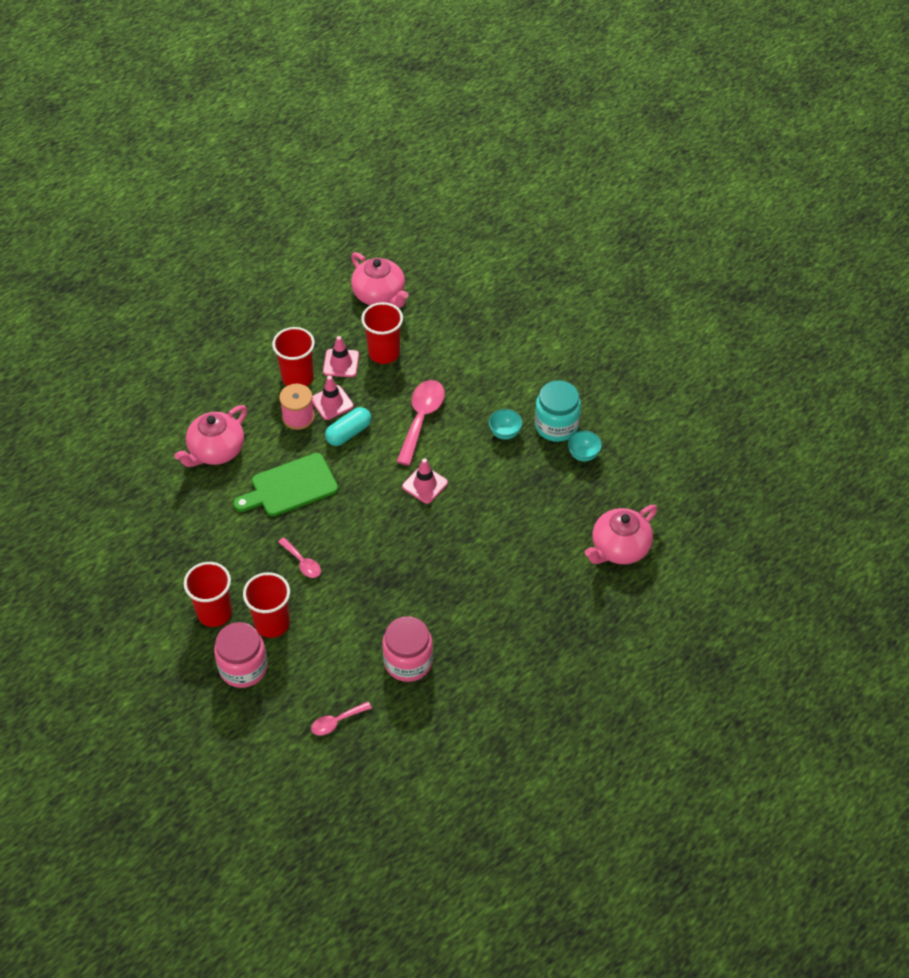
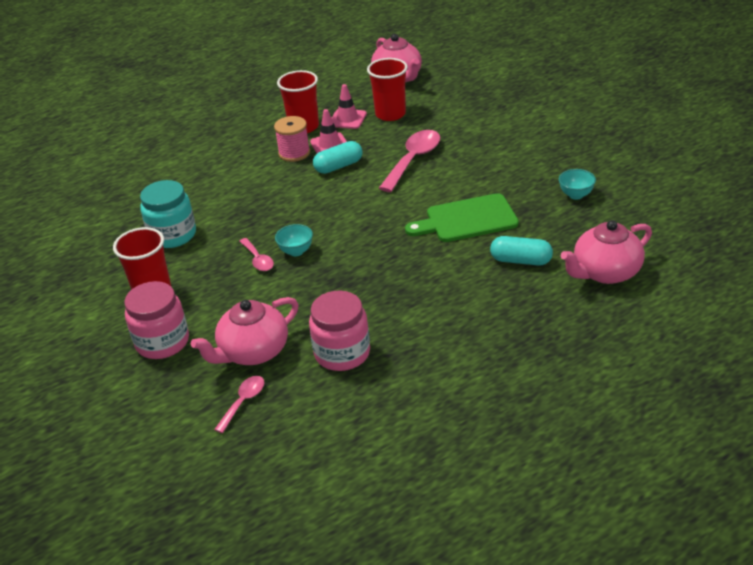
camera: 15 degrees right, 15 degrees down
pink teapot [174,405,247,467] -> pink teapot moved to [191,297,298,365]
green cutting board [234,453,338,517] -> green cutting board moved to [405,193,519,242]
red cup [243,572,290,638] -> none
pink spoon [311,702,372,736] -> pink spoon turned 135 degrees clockwise [214,376,264,433]
pink traffic cone [402,458,448,504] -> none
turquoise bowl [489,409,522,440] -> turquoise bowl moved to [275,224,313,256]
turquoise jar [535,381,581,442] -> turquoise jar moved to [140,180,196,248]
none -> turquoise capsule [490,236,553,266]

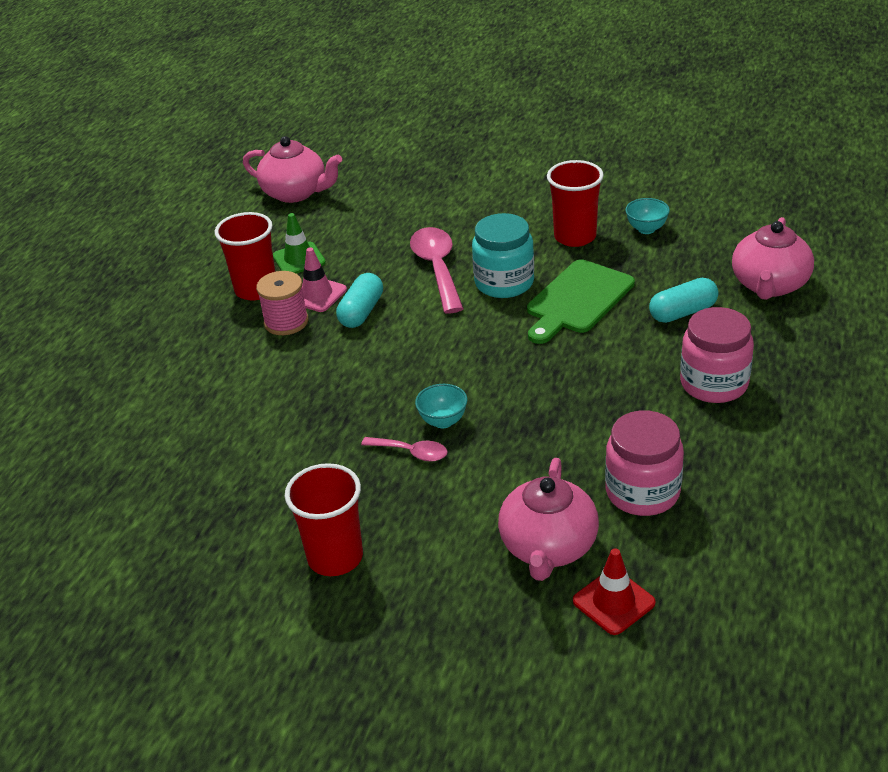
camera: 40 degrees left, 0 degrees up
pink jar [124,281,189,359] -> pink jar moved to [680,307,754,403]
turquoise jar [140,180,196,248] -> turquoise jar moved to [472,213,534,298]
pink spoon [214,376,264,433] -> red traffic cone [573,548,656,635]
pink traffic cone [332,84,367,129] -> green traffic cone [273,213,326,274]
red cup [367,58,408,121] -> red cup moved to [547,160,604,247]

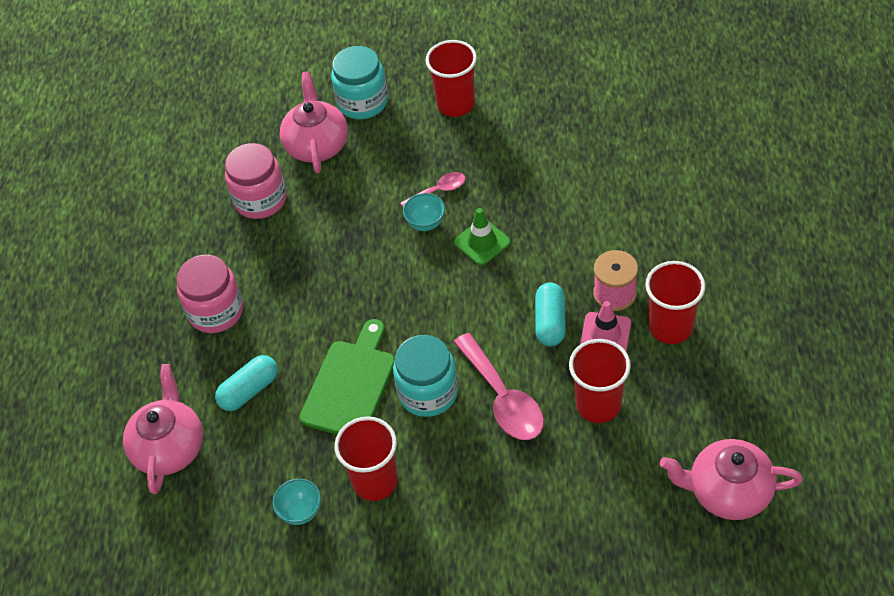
camera: 165 degrees right, 15 degrees up
green traffic cone [273,213,326,274] -> green traffic cone moved to [454,208,511,266]
pink spoon [361,437,448,462] -> pink spoon turned 150 degrees clockwise [401,172,465,207]
red traffic cone [573,548,656,635] -> none
none -> turquoise jar [331,46,388,119]
none -> red cup [569,339,631,423]

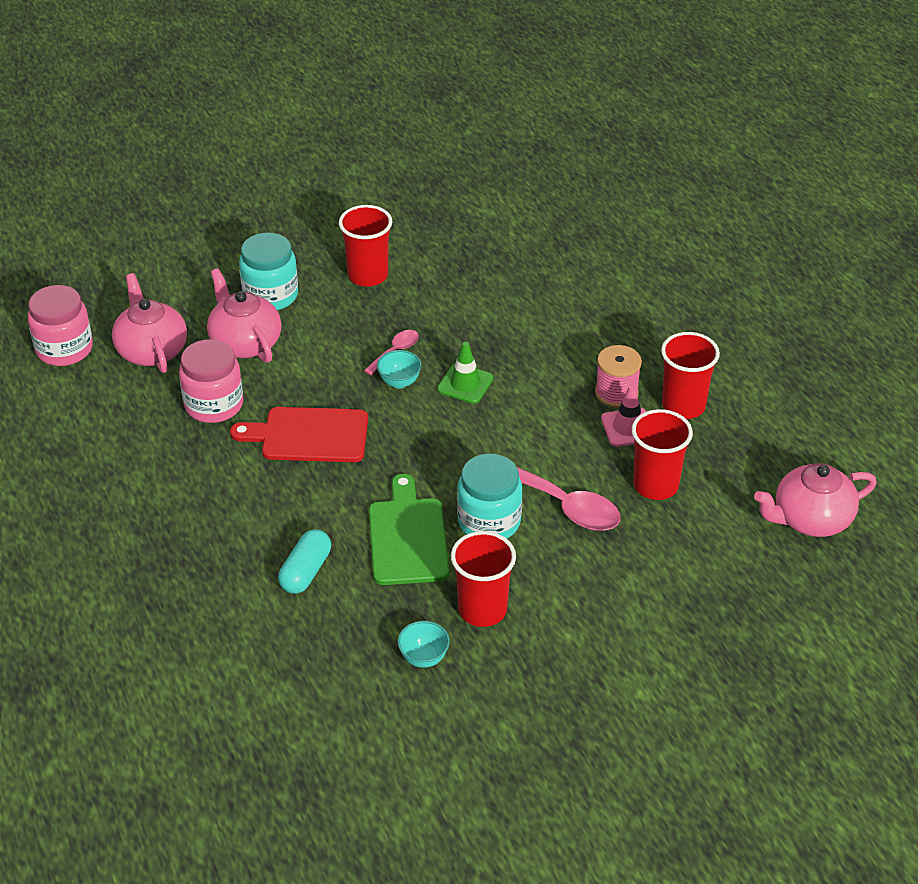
camera: 30 degrees left, 10 degrees down
pink teapot [123,364,203,494] -> pink teapot moved to [112,273,187,373]
pink jar [176,255,243,333] -> pink jar moved to [28,285,93,366]
turquoise capsule [535,282,566,346] -> none
none -> red cutting board [230,407,368,462]

